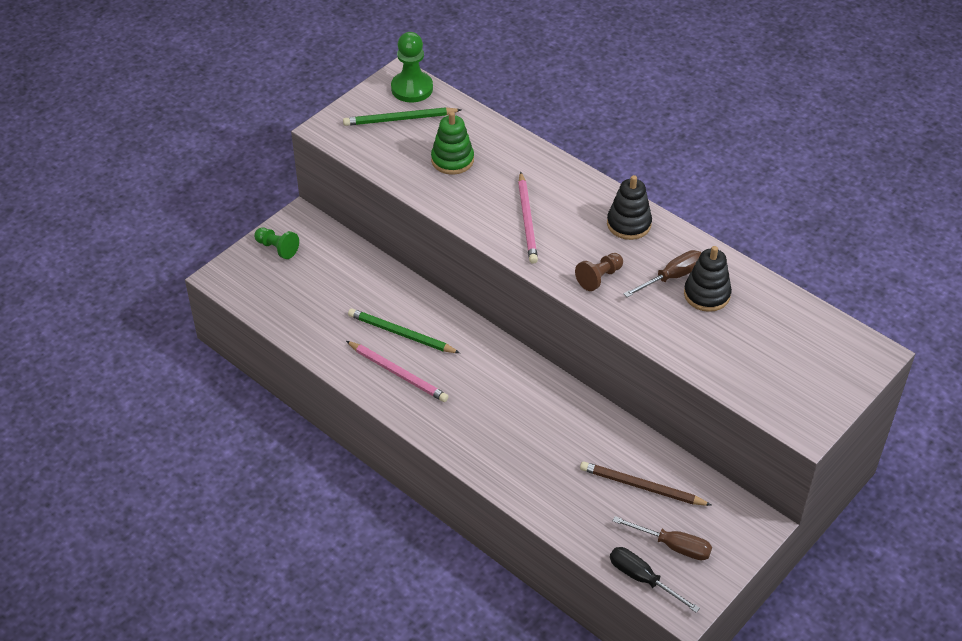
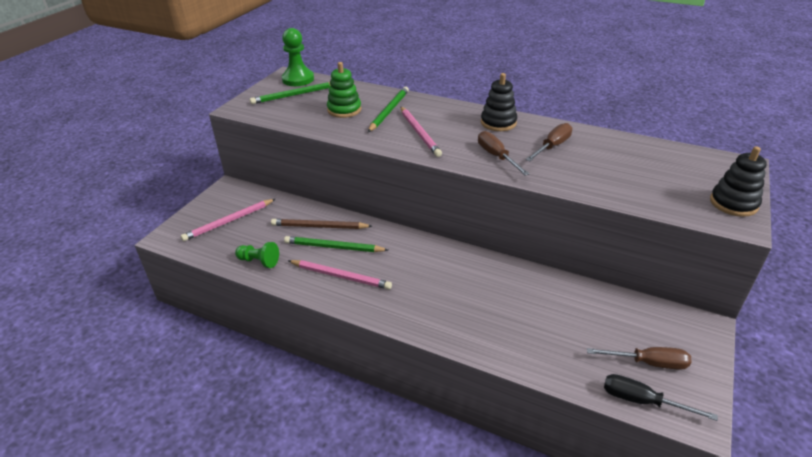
camera: 15 degrees left, 10 degrees down
green pawn [254,228,299,259] -> green pawn moved to [235,242,279,268]
brown pawn [575,253,623,291] -> brown screwdriver [478,131,529,175]
brown pencil [580,461,712,506] -> brown pencil moved to [271,219,372,229]
black stacking toy [684,246,732,312] -> black stacking toy moved to [710,146,767,217]
none -> pink pencil [181,199,275,241]
none -> green pencil [368,87,409,132]

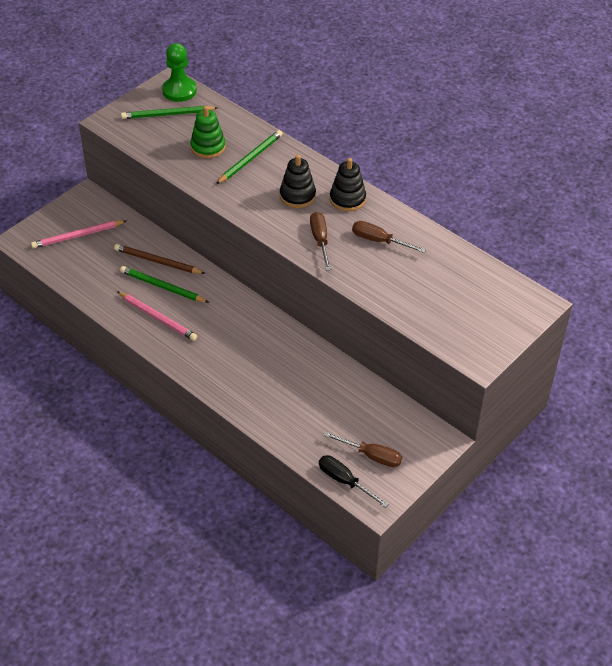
camera: 15 degrees right, 10 degrees up
green pawn [235,242,279,268] -> none
pink pencil [400,107,442,157] -> none
brown screwdriver [525,123,572,161] -> brown screwdriver turned 120 degrees counterclockwise [352,221,426,253]
black stacking toy [710,146,767,217] -> black stacking toy moved to [280,155,316,208]

